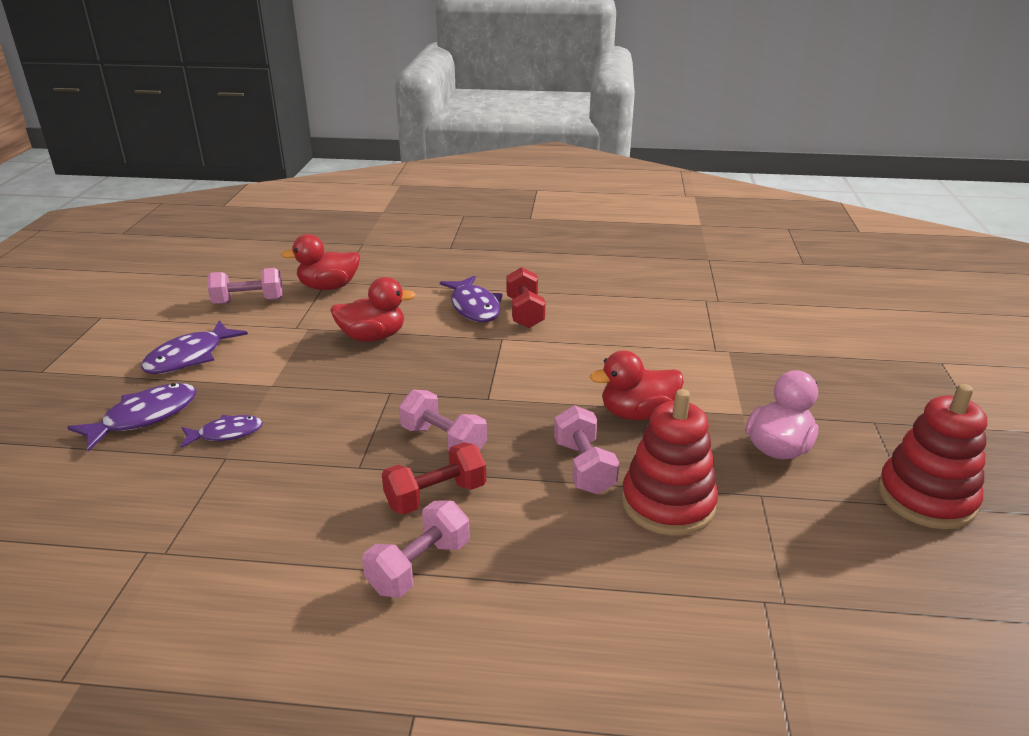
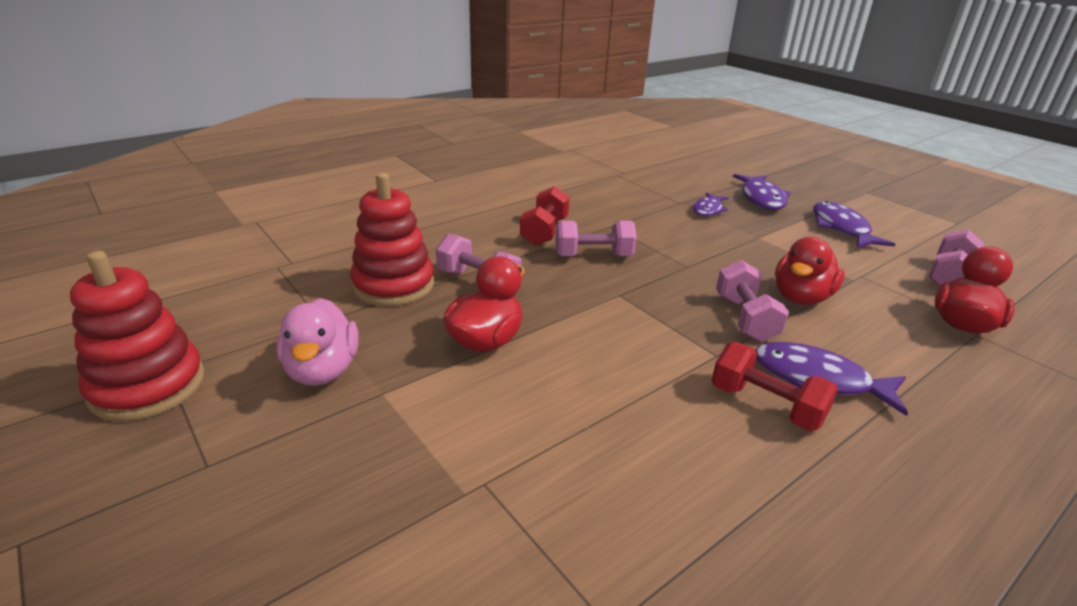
camera: 135 degrees right, 0 degrees up
pink dumbbell [362,501,470,598] -> pink dumbbell moved to [716,260,789,342]

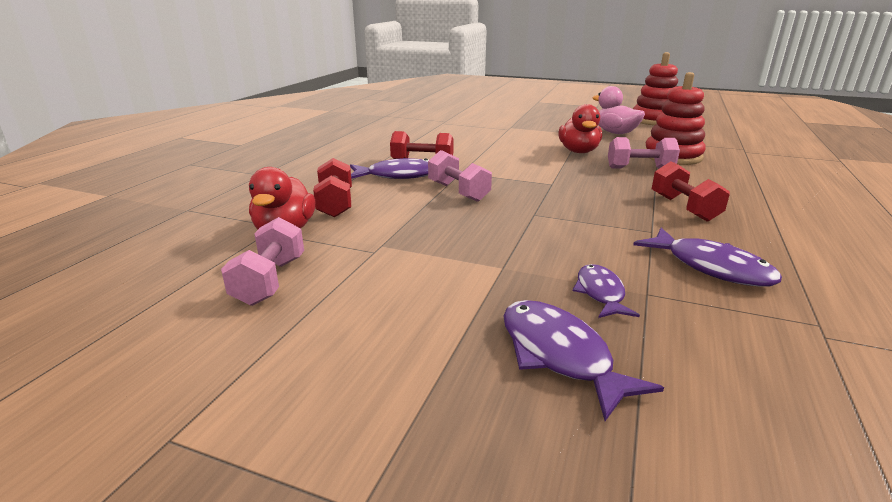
camera: 150 degrees right, 5 degrees down
pink dumbbell [555,221,637,257] -> none
red duck [775,237,844,305] -> none
purple fish [813,201,895,248] -> purple fish moved to [633,228,782,286]
none -> red dumbbell [313,158,352,217]

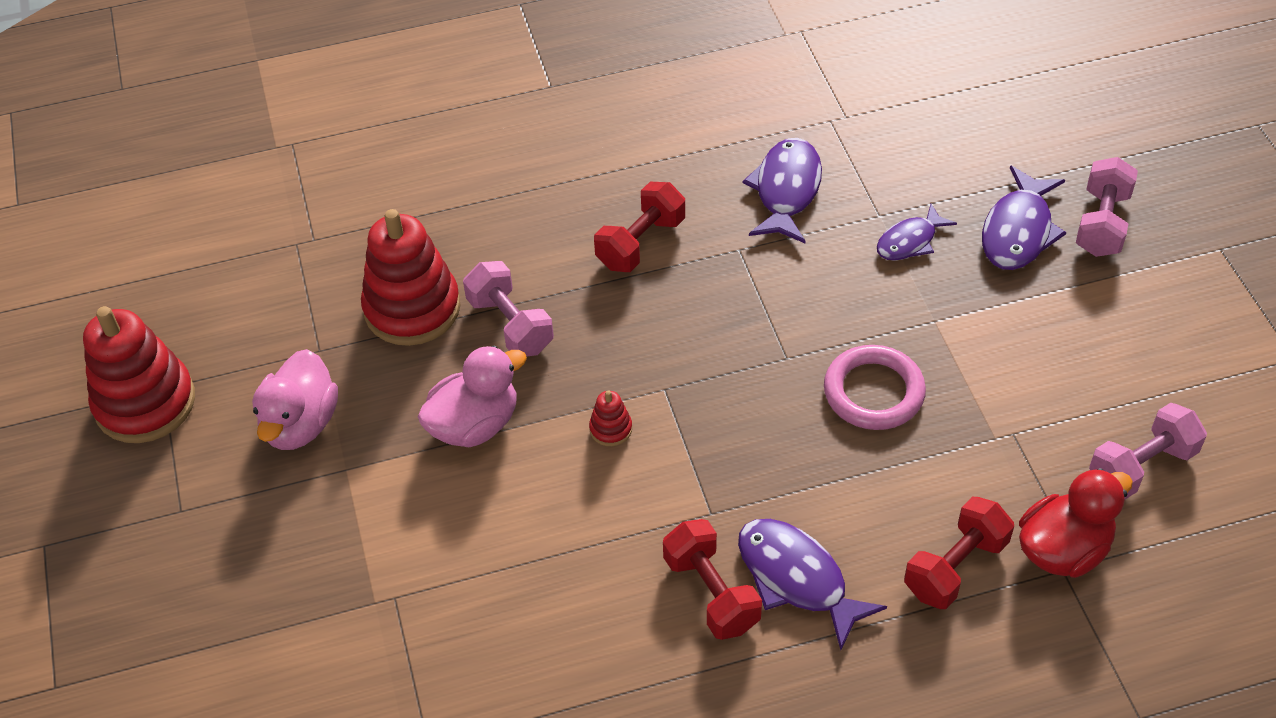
camera: 125 degrees left, 25 degrees up
pink dumbbell [428,150,492,202] -> pink dumbbell moved to [1076,157,1138,257]
red duck [558,104,602,153] -> pink duck [418,345,527,447]
none -> red stacking toy [589,390,632,446]
none -> pink ring [824,345,926,430]

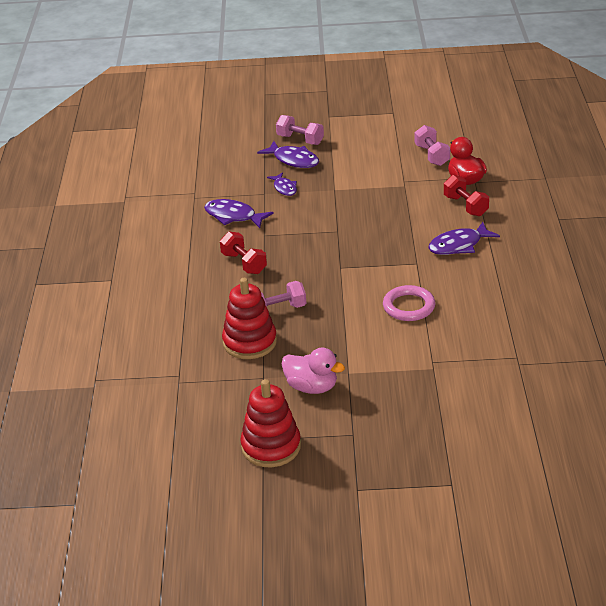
camera: 75 degrees left, 15 degrees down
pink duck [418,345,527,447] -> none
red stacking toy [589,390,632,446] -> none
red dumbbell [663,519,762,640] -> none
pink ring [824,345,926,430] -> pink ring moved to [383,285,435,321]

